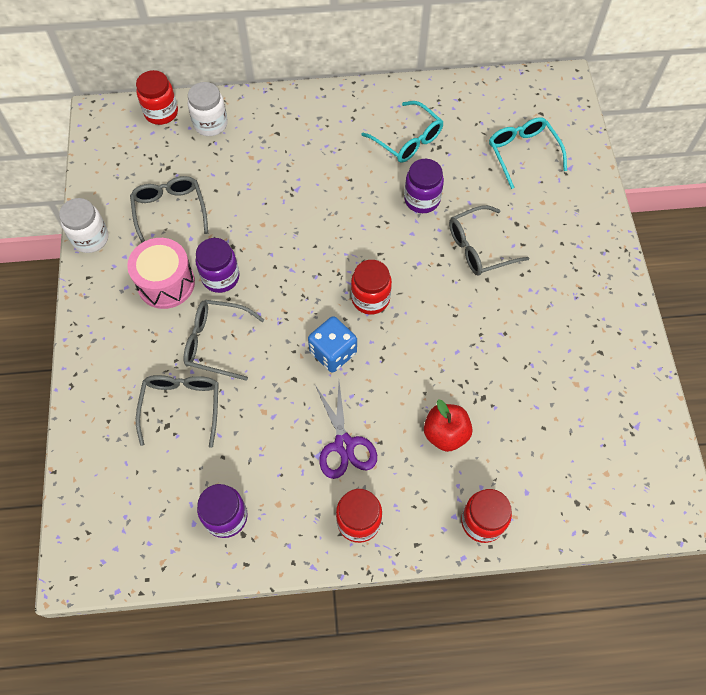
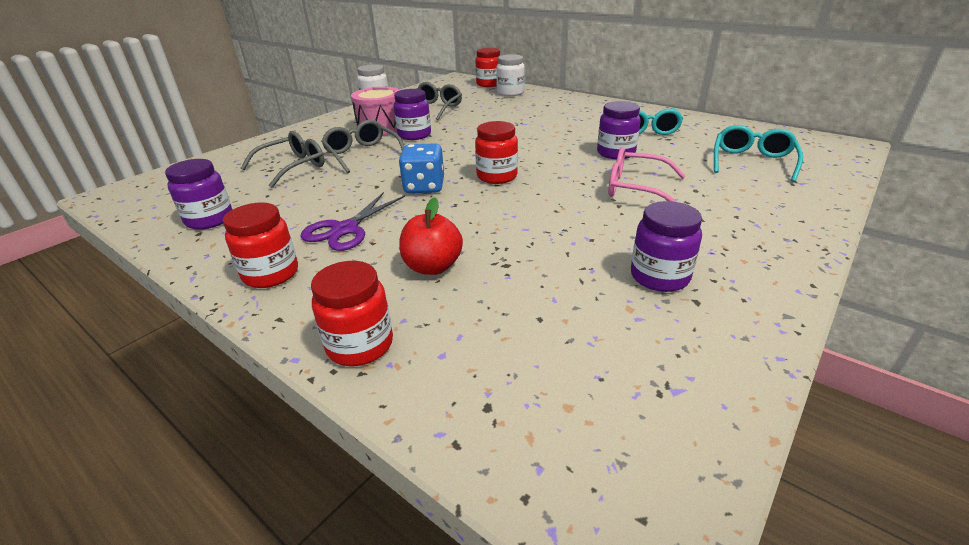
camera: 45 degrees right, 30 degrees down
grey glasses [449,205,529,276] -> pink glasses [608,147,686,202]
none -> purple jar [631,201,702,292]

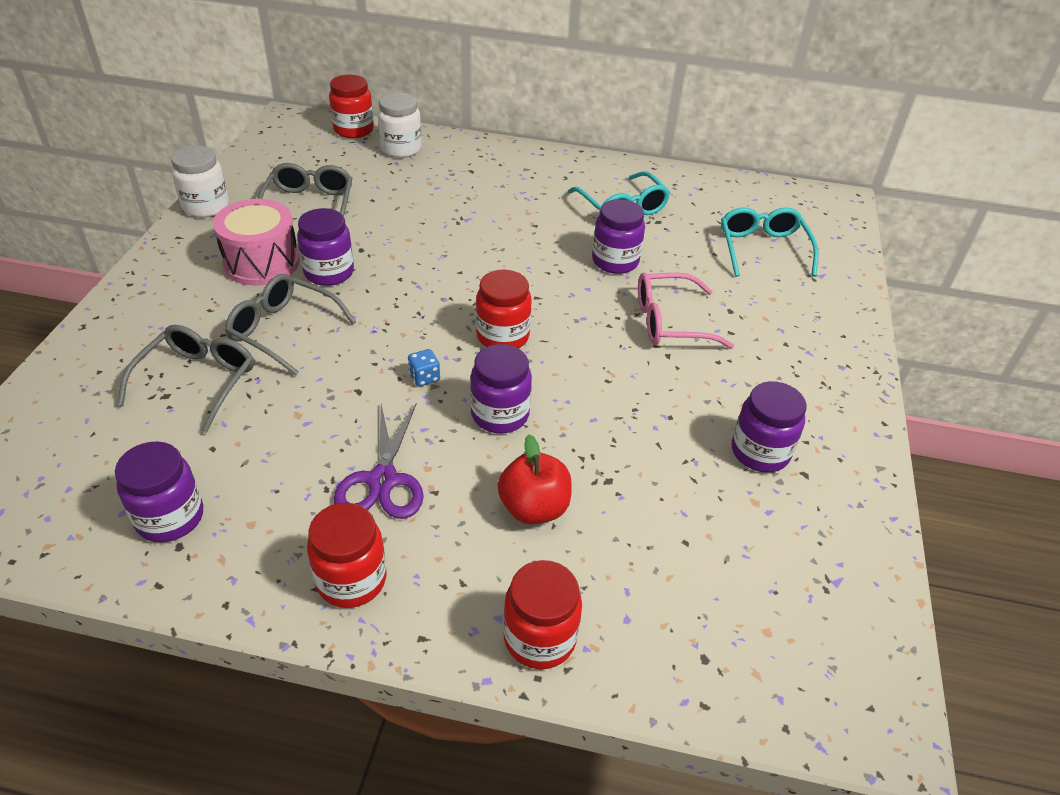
camera: 30 degrees left, 10 degrees up
blue dice [399,143,444,193] -> blue dice [408,349,440,387], size x0.50
none -> purple jar [470,344,532,433]

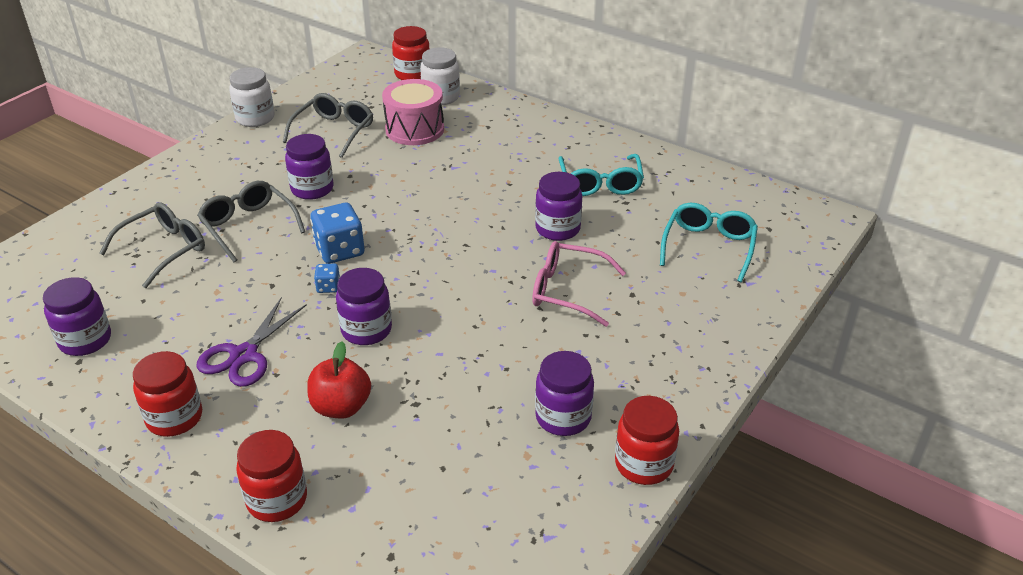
camera: 25 degrees right, 5 degrees down
pink drum [213,199,300,286] -> pink drum moved to [382,79,444,145]
red jar [476,270,532,348] -> red jar moved to [615,396,679,485]
none -> blue dice [310,203,365,264]

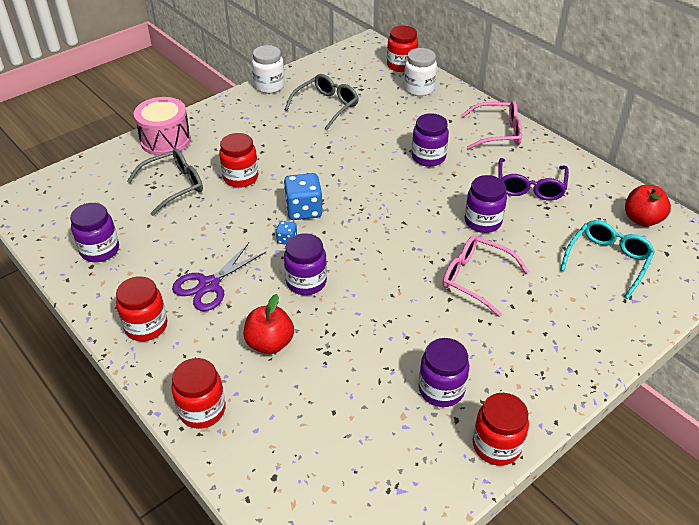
camera: 15 degrees right, 5 degrees up
grey glasses [197,181,305,262] -> red jar [219,133,258,188]
purple jar [285,134,333,200] -> purple jar moved to [412,113,449,167]
pink drum [382,79,444,145] -> pink drum moved to [134,97,191,155]
turquoise glasses [558,154,644,196] -> purple glasses [498,158,569,201]
none -> pink glasses [462,101,522,149]
none -> red apple [625,185,671,227]

